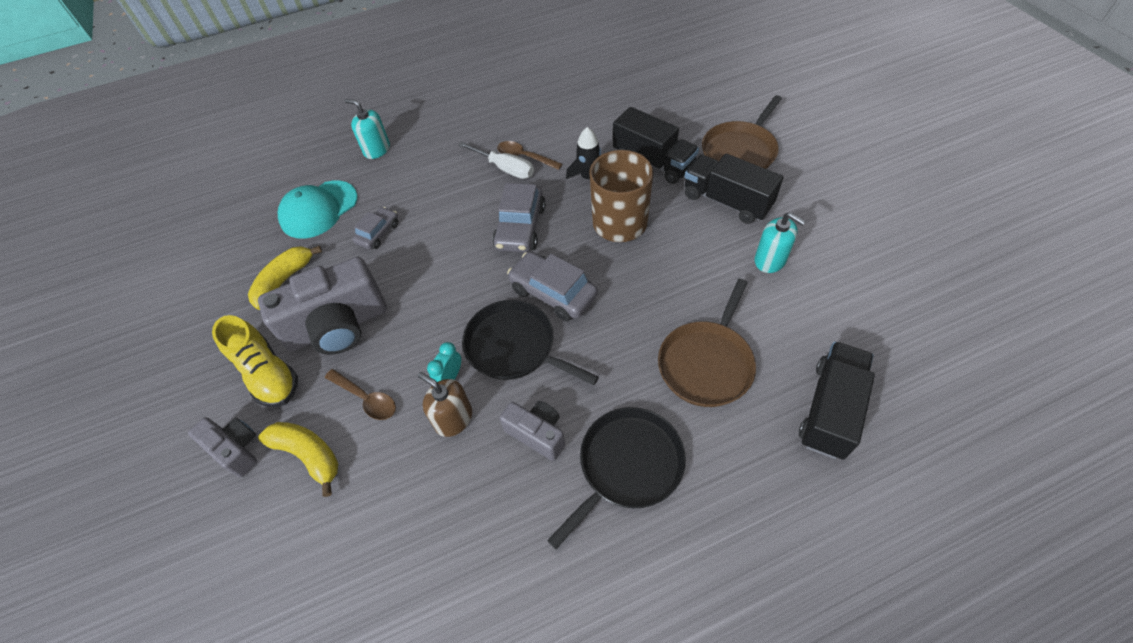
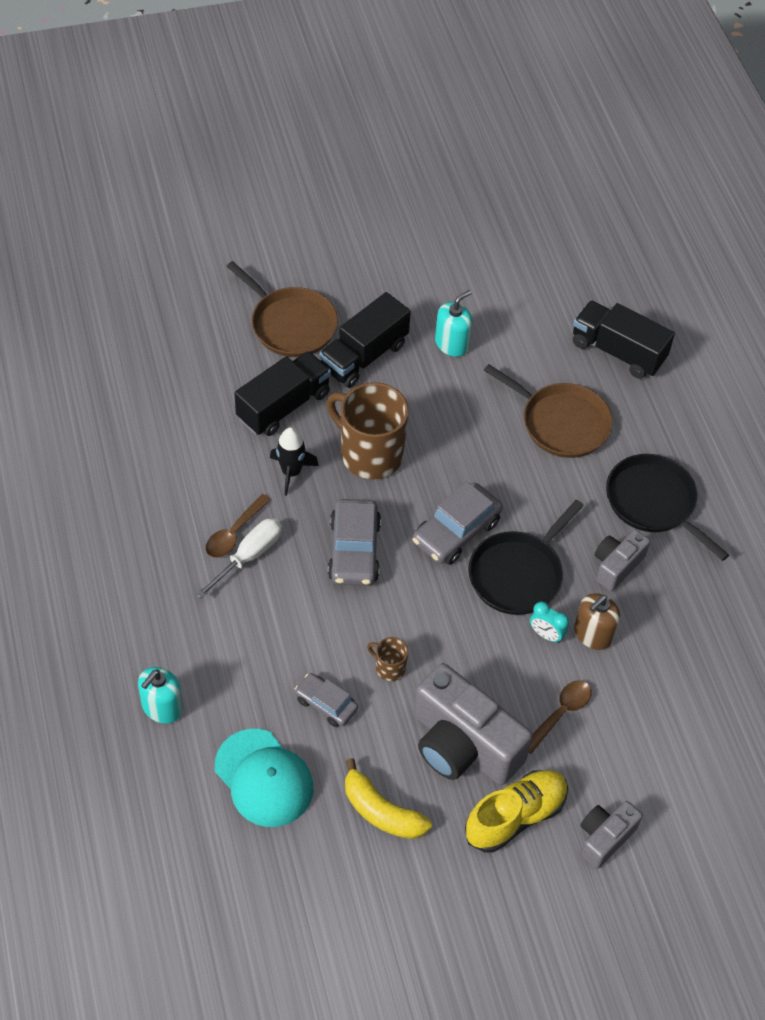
camera: 90 degrees left, 0 degrees up
grey camera [258,257,387,355] -> grey camera turned 150 degrees clockwise [414,663,533,785]
yellow banana [258,422,338,497] -> none
grey car [492,183,546,253] -> grey car turned 75 degrees clockwise [328,499,381,586]
none -> brown mug [367,637,408,681]

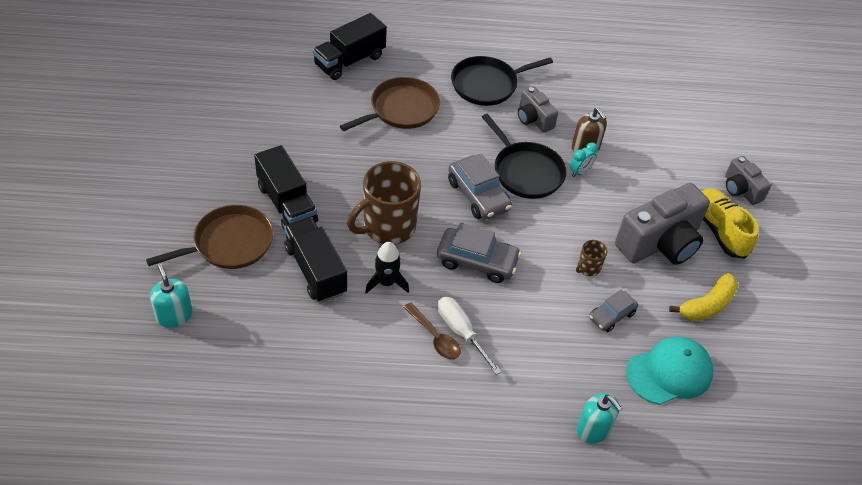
camera: 75 degrees left, 5 degrees down
turquoise soap dispenser [435,290,473,357] -> turquoise soap dispenser moved to [150,264,193,328]
brown spoon [528,680,592,754] -> none

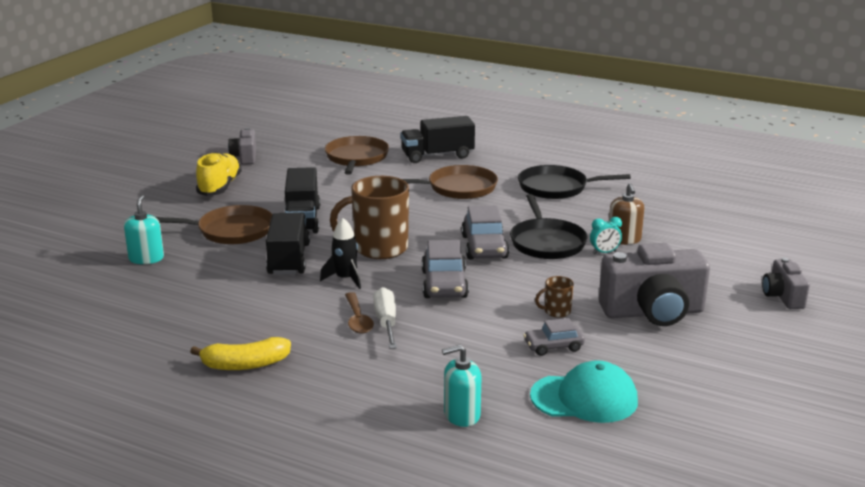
camera: 30 degrees right, 25 degrees down
grey car [437,222,521,283] -> grey car turned 45 degrees clockwise [422,240,469,298]
grey camera [518,86,558,133] -> grey camera moved to [228,128,256,164]
turquoise soap dispenser [577,393,622,444] -> turquoise soap dispenser turned 90 degrees clockwise [442,345,481,427]
yellow banana [669,273,738,321] -> yellow banana moved to [190,337,291,370]
yellow shoe [702,188,759,259] -> yellow shoe moved to [196,152,242,196]
none -> brown pan [325,136,389,175]

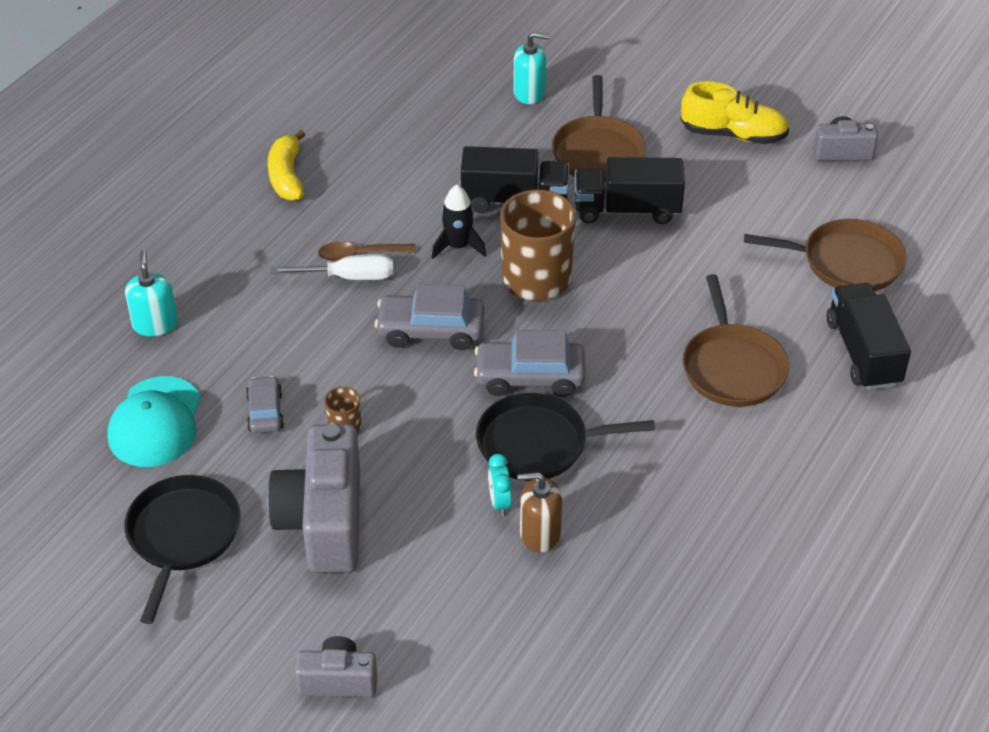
camera: 95 degrees right, 20 degrees up
black pan [518,165,631,199] -> black pan moved to [124,475,241,624]

